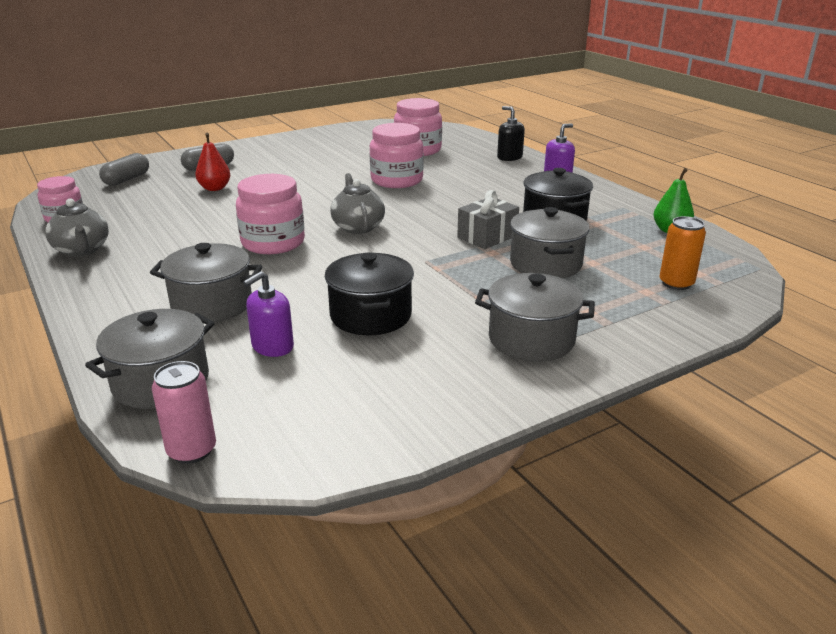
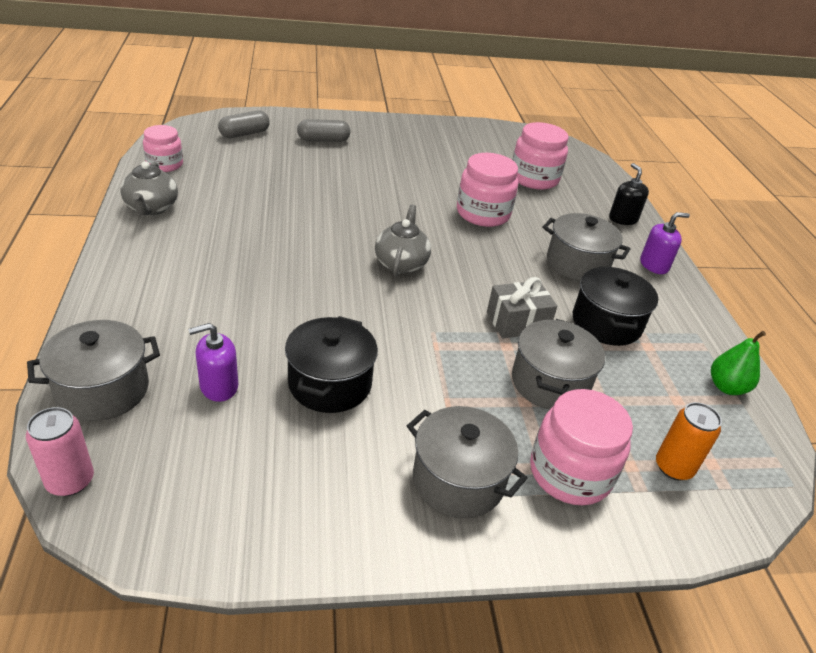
camera: 20 degrees right, 10 degrees up
grey pot [150,243,263,323] -> grey pot moved to [543,213,630,281]
red pear [195,133,230,191] -> none
pink jar [236,174,305,254] -> pink jar moved to [530,389,633,505]

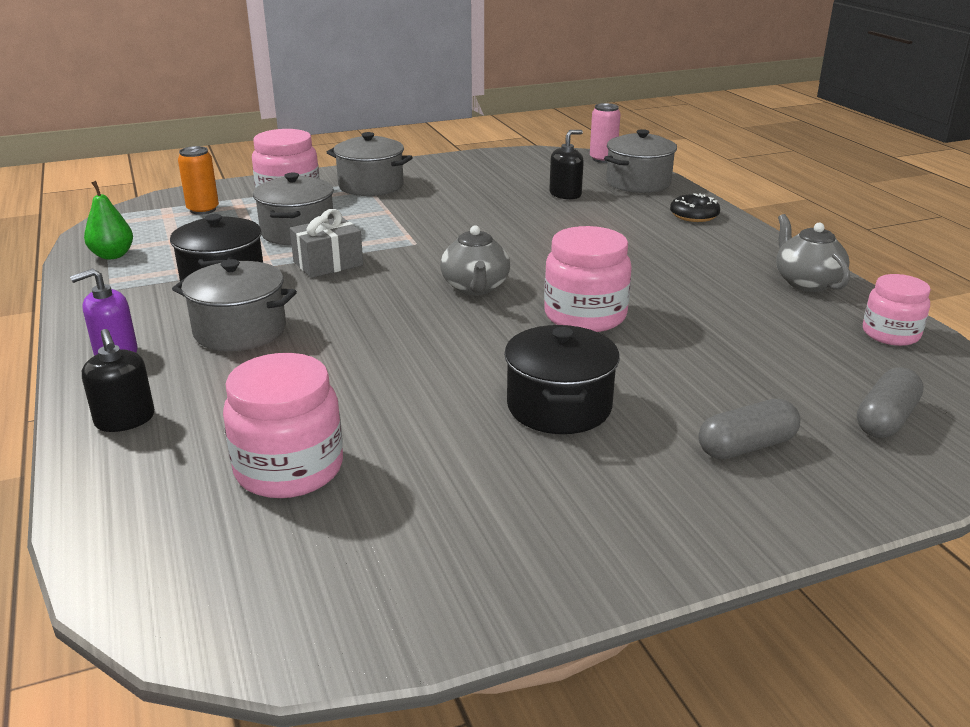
camera: 170 degrees right, 10 degrees down
purple soap dispenser [188,323,238,402] -> black soap dispenser [549,130,584,199]
black pot [285,316,378,413] -> black pot moved to [504,325,620,434]
pink jar [457,153,518,227] -> pink jar moved to [544,226,632,332]
none -> black donut [670,193,720,222]

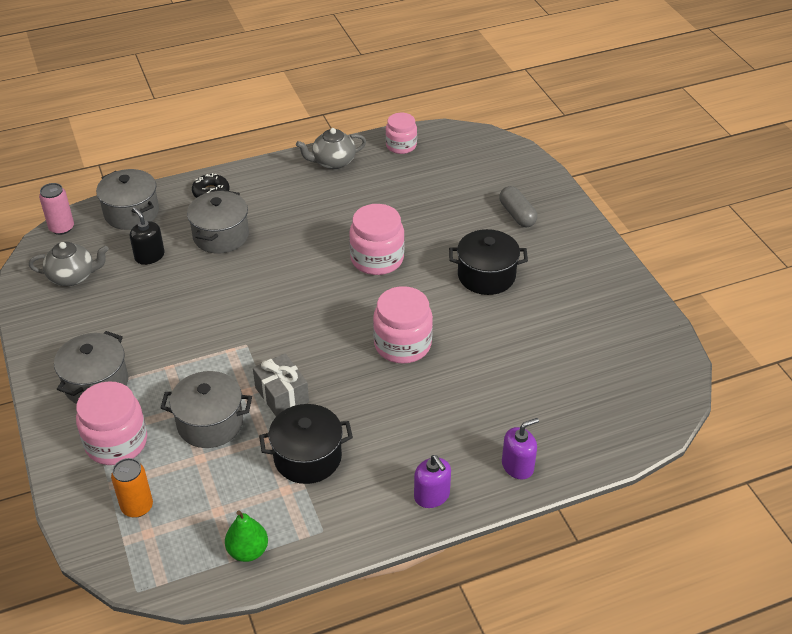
camera: 90 degrees left, 15 degrees up
black soap dispenser [82,329,155,432] -> purple soap dispenser [502,418,539,480]
grey pot [172,259,297,351] -> grey pot moved to [187,190,249,254]
pink jar [223,353,343,498] -> pink jar moved to [373,286,433,364]
grey teapot [440,225,510,295] -> grey teapot moved to [29,242,109,286]
grey capsule [857,367,924,438] -> none

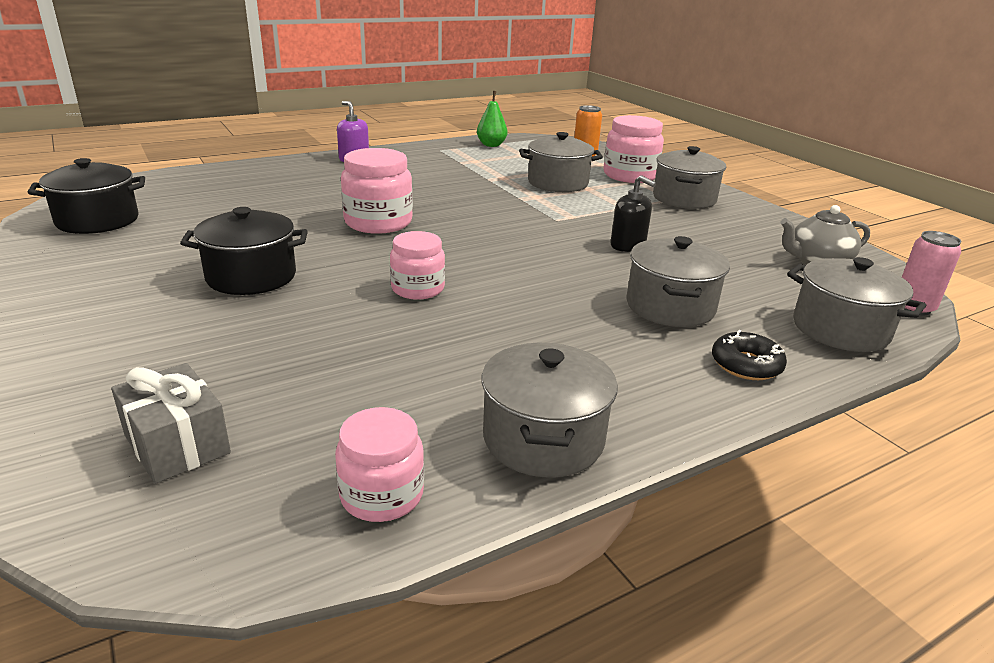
camera: 170 degrees right, 15 degrees down
black soap dispenser [130,207,165,265] -> black soap dispenser moved to [610,175,656,252]
grey gift [253,353,309,416] -> grey gift moved to [111,363,231,484]
black pot [259,404,353,484] -> black pot moved to [28,158,145,234]
grey teapot [296,128,366,169] -> grey pot [481,343,618,478]
pink jar [349,204,404,275] -> pink jar [390,231,445,300], size x0.65
grey capsule [499,186,537,228] -> none
purple soap dispenser [502,418,539,480] -> none

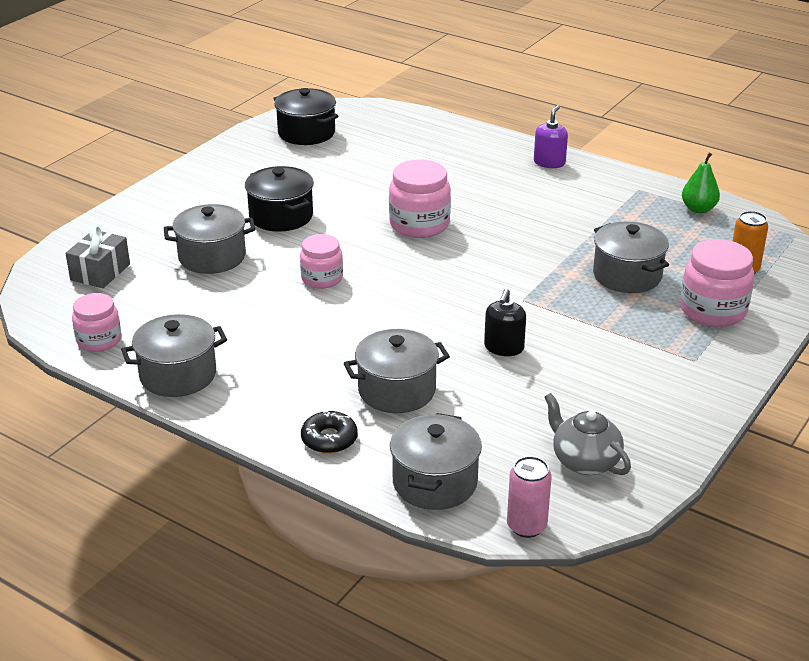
camera: 65 degrees right, 5 degrees up
grey pot [653,146,726,209] -> grey pot moved to [164,204,255,274]

